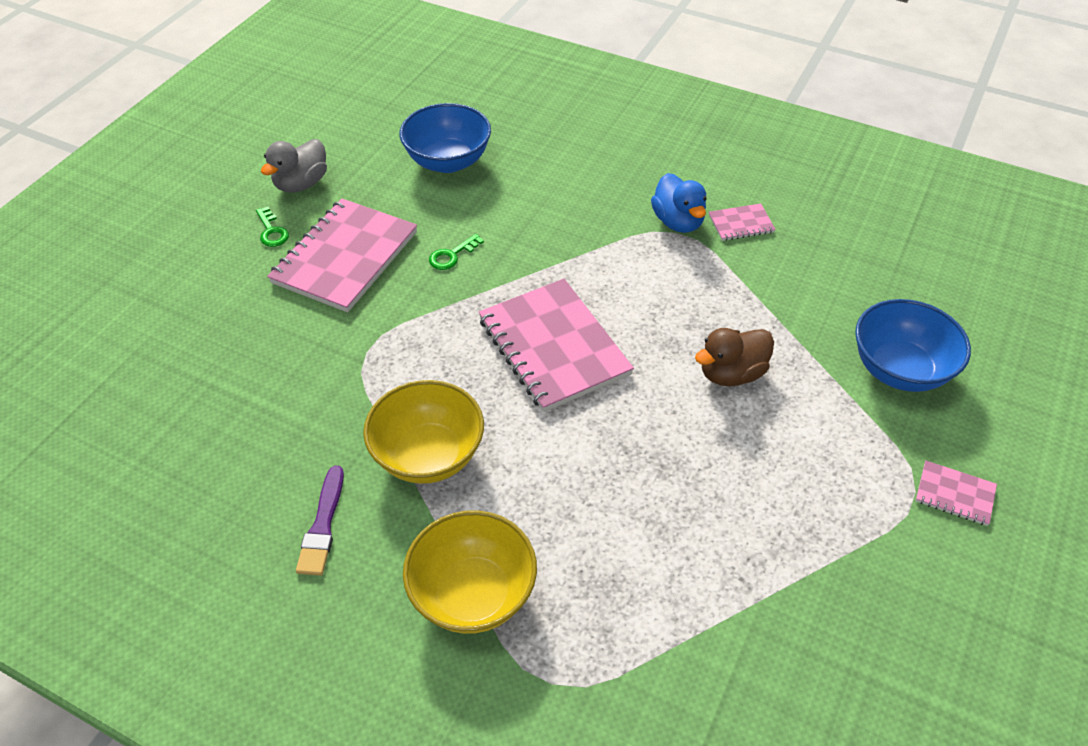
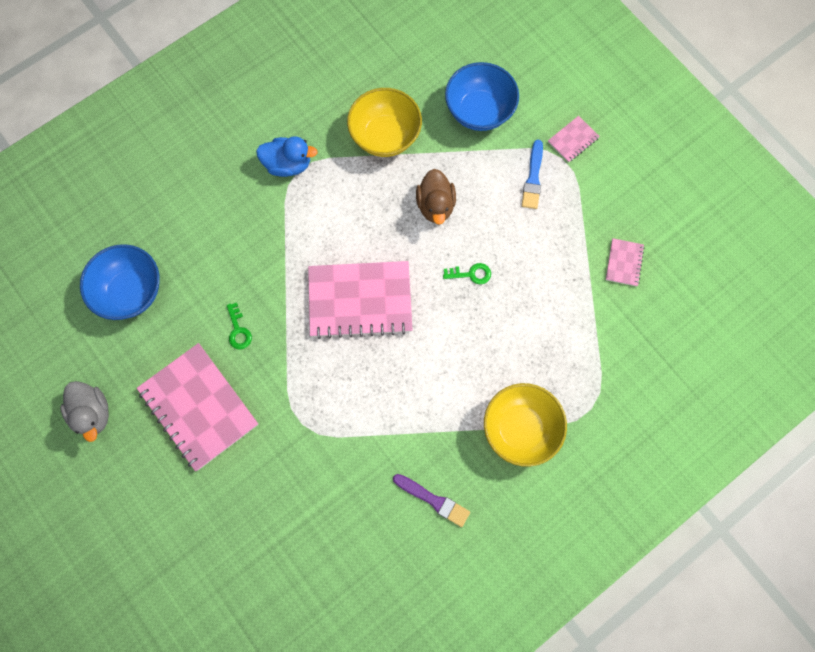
camera: 65 degrees left, 25 degrees up
green key [256,207,289,247] -> green key moved to [443,263,491,284]
yellow bowl [363,380,484,484] -> yellow bowl moved to [347,88,422,157]
pink notebook [709,203,776,241] -> pink notebook moved to [606,238,645,286]
none -> blue brush [522,140,543,209]

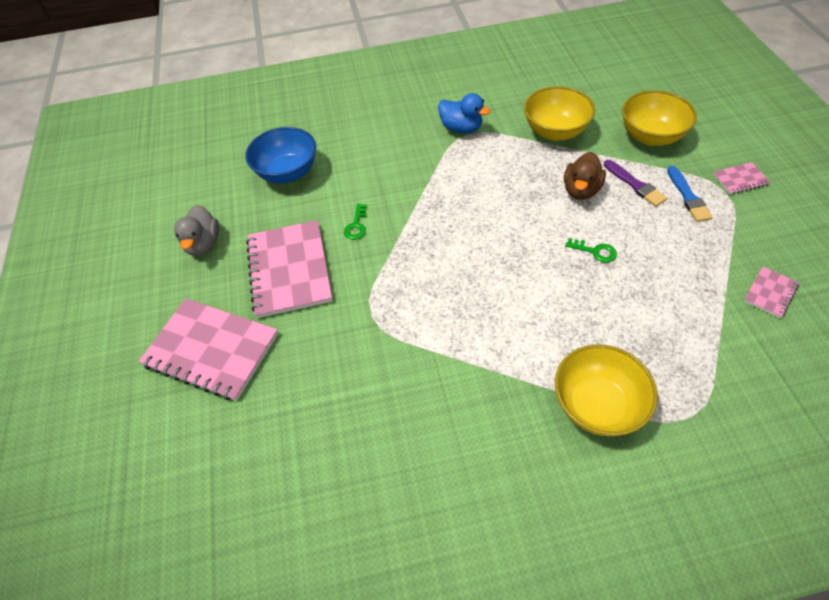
camera: 30 degrees right, 20 degrees down
pink notebook [308,261,412,339] -> pink notebook moved to [139,298,278,401]
purple brush [393,474,470,527] -> purple brush moved to [604,160,667,207]
blue bowl [445,62,519,131] -> yellow bowl [622,90,697,146]
blue brush [522,140,543,209] -> blue brush turned 45 degrees counterclockwise [667,166,713,222]

